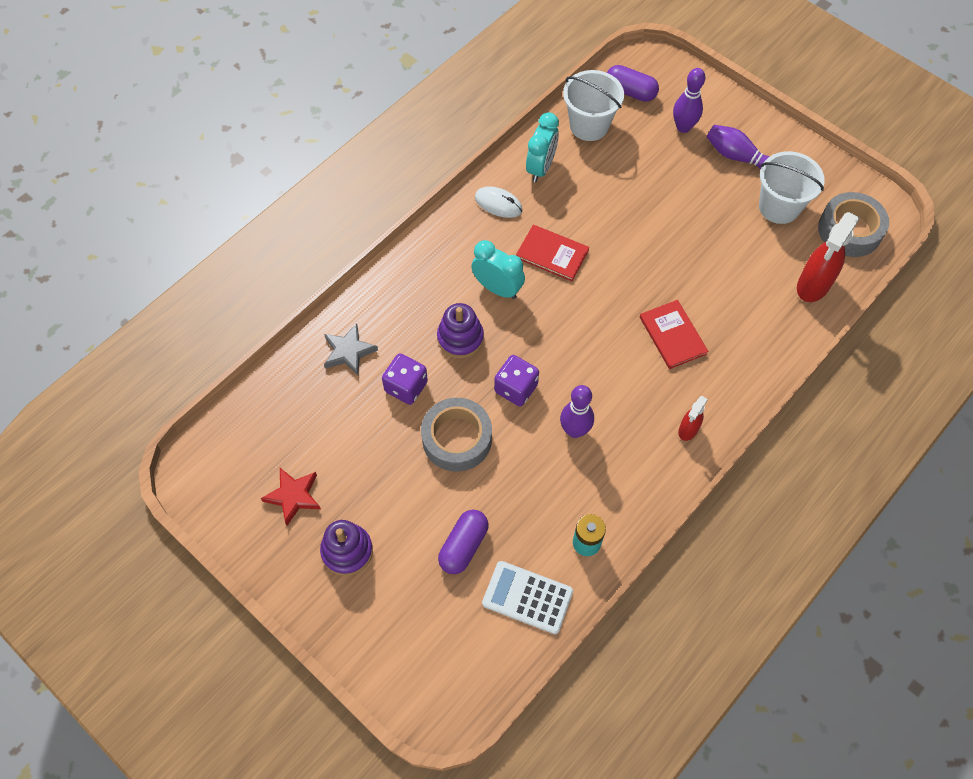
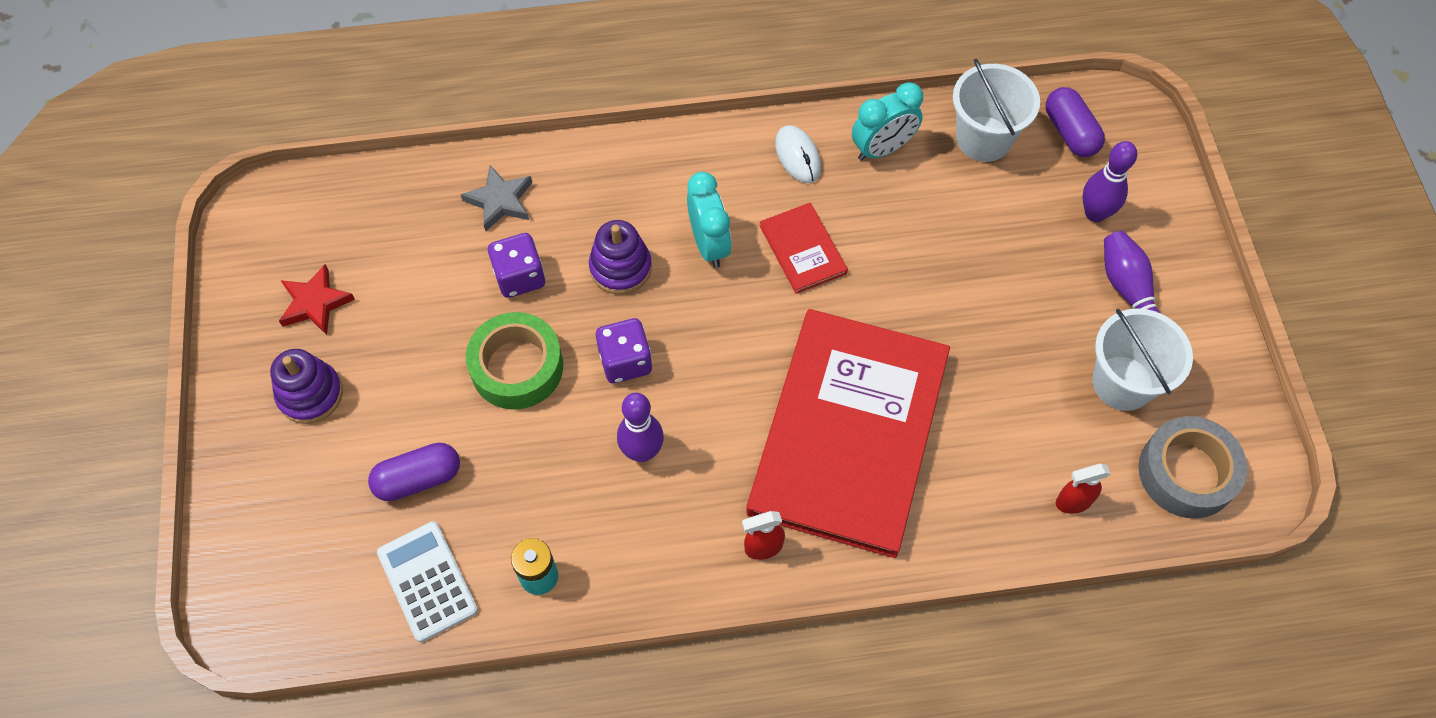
camera: 40 degrees right, 0 degrees up
grey tape [421,398,492,472] -> green tape [466,312,563,410]
red book [640,300,708,369] -> red book [746,309,950,558], size x2.46
red spray bottle [797,212,860,302] -> red spray bottle [1056,464,1111,514], size x0.54

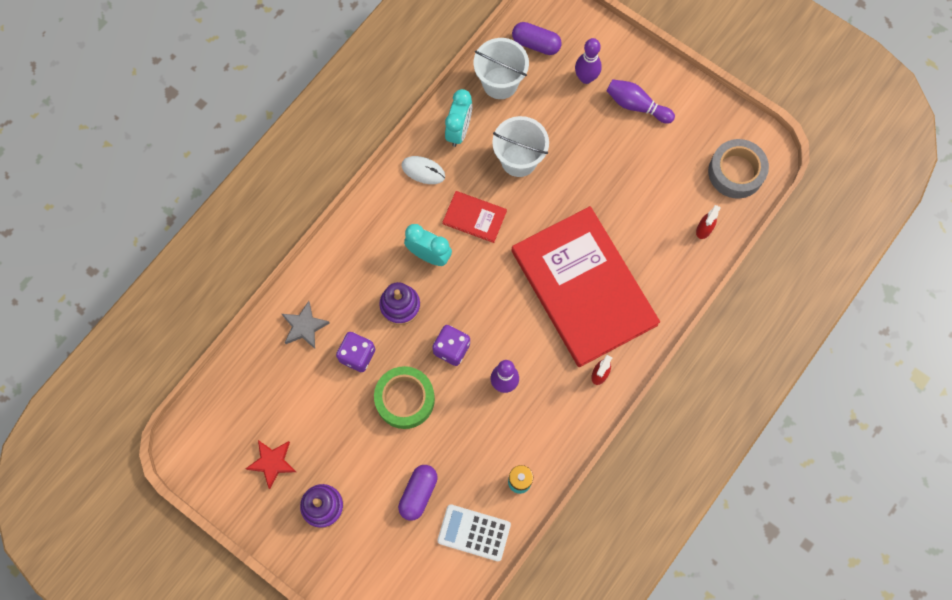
camera: 45 degrees left, 10 degrees up
white bucket [1092,308,1193,411] -> white bucket moved to [492,116,549,177]

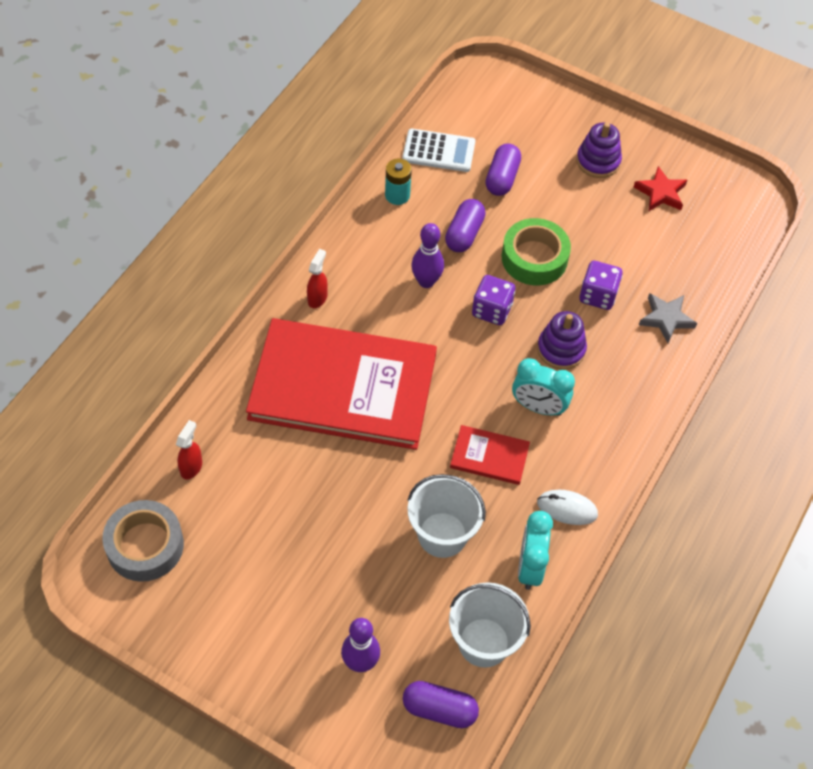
camera: 170 degrees right, 15 degrees down
red book [512,206,660,367] -> red book turned 45 degrees counterclockwise [246,318,437,450]
purple bowling pin [606,79,675,124] -> none
none -> purple capsule [445,199,486,252]

